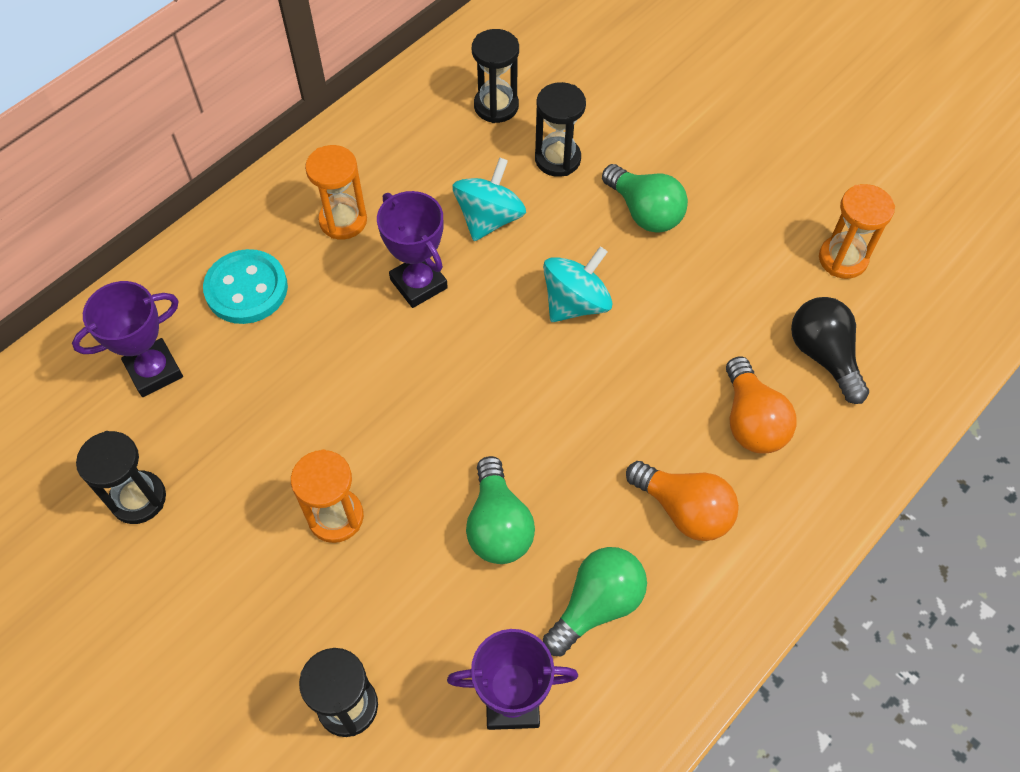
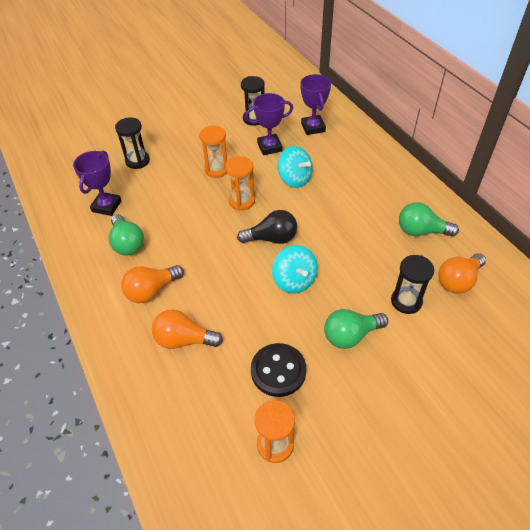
camera: 110 degrees right, 10 degrees down
turquoise button [203,249,288,324] -> none
orange hourglass [305,145,367,240] -> orange hourglass moved to [225,156,255,211]
purple trophy [377,191,448,308] -> purple trophy moved to [245,93,293,155]
turquoise spinning top [452,157,526,241] -> turquoise spinning top moved to [278,146,313,188]
green light bulb [466,456,535,564] -> green light bulb moved to [399,202,459,237]
black hourglass [472,29,519,123] -> orange light bulb [438,253,486,294]
black light bulb [791,297,869,404] -> black light bulb moved to [237,210,297,244]
none -> black button [251,343,306,397]

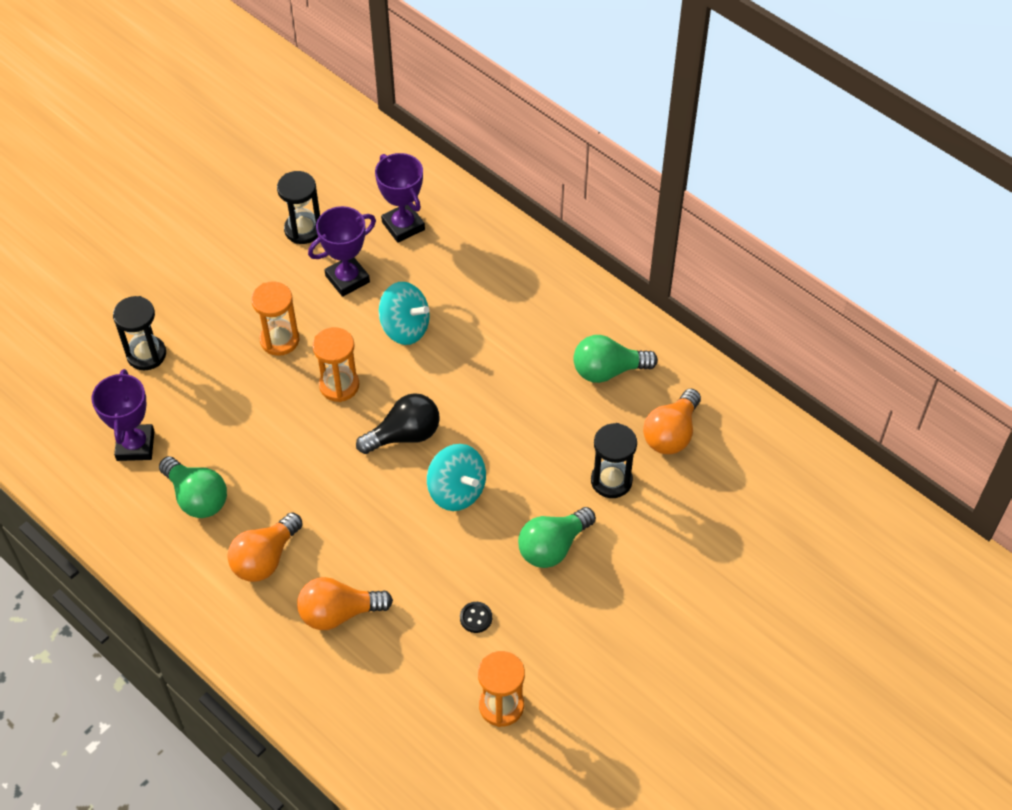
camera: 20 degrees left, 5 degrees up
black button [251,343,306,397] -> black button [460,602,492,633], size x0.45

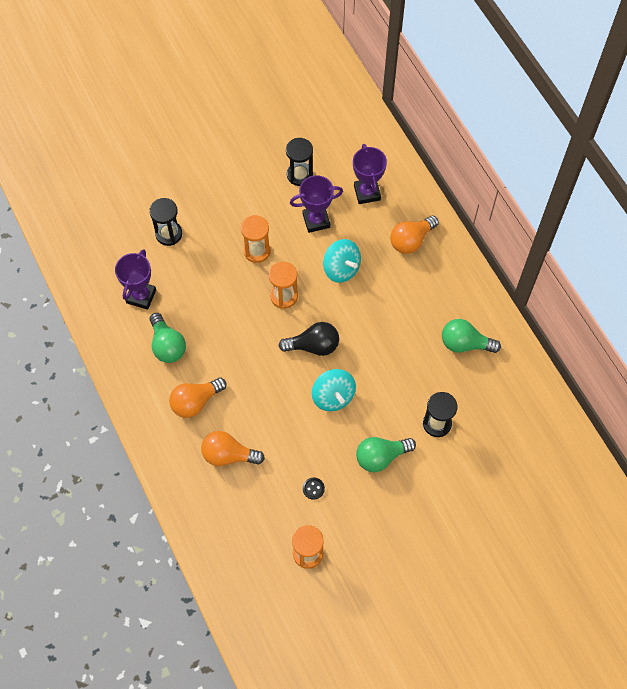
camera: 20 degrees right, 10 degrees up
orange light bulb [643,389,701,454] -> orange light bulb moved to [390,215,439,254]

